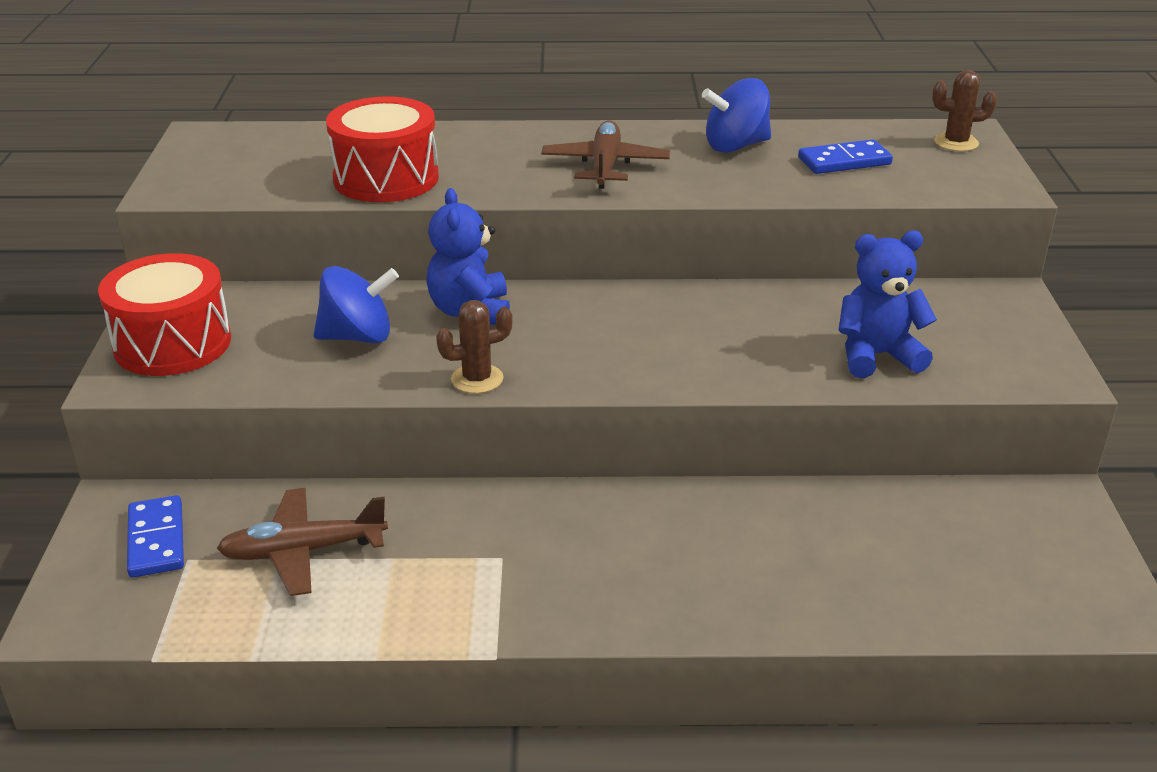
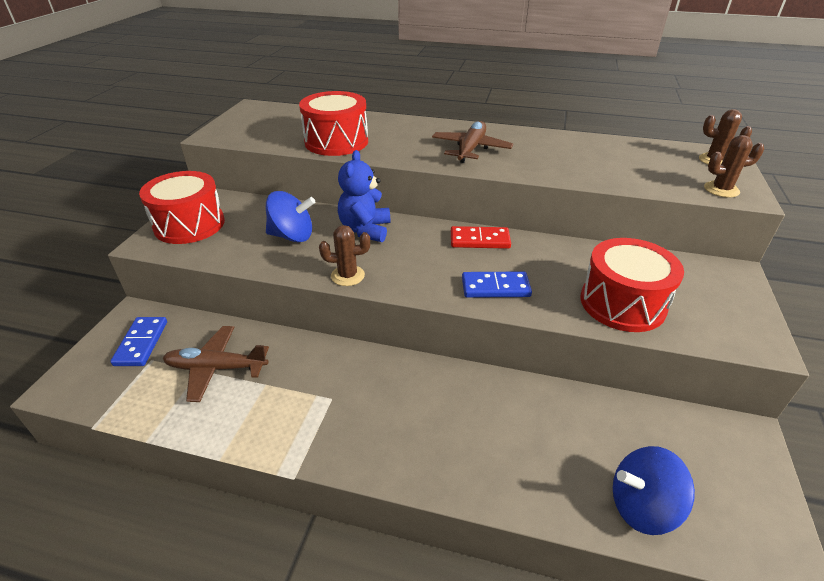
camera: 15 degrees right, 5 degrees up
blue spinning top [702,78,771,153] -> blue spinning top moved to [613,446,695,535]
blue domino [798,139,893,174] -> blue domino moved to [462,271,532,298]
blue teddy bear [839,231,937,378] -> red drum [581,238,684,332]
none -> red domino [451,226,511,249]
none -> brown cactus [704,135,764,198]

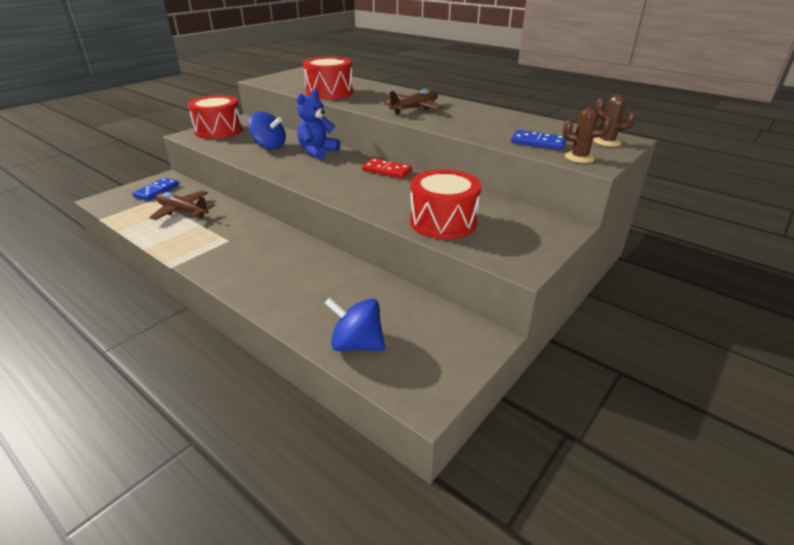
camera: 25 degrees right, 5 degrees down
brown cactus [319,225,370,286] -> none
blue domino [462,271,532,298] -> blue domino moved to [511,130,567,150]

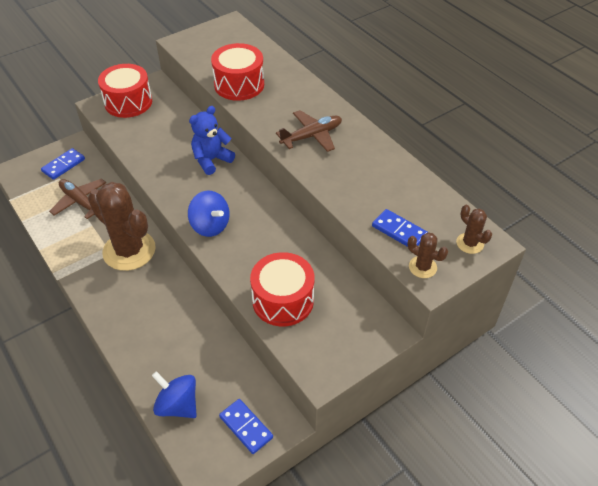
camera: 15 degrees right, 15 degrees up
blue spinning top [248,112,286,150] -> blue spinning top moved to [188,191,230,237]
red domino [362,158,412,179] -> none
none -> brown cactus [88,182,156,271]
none -> blue domino [219,399,273,454]

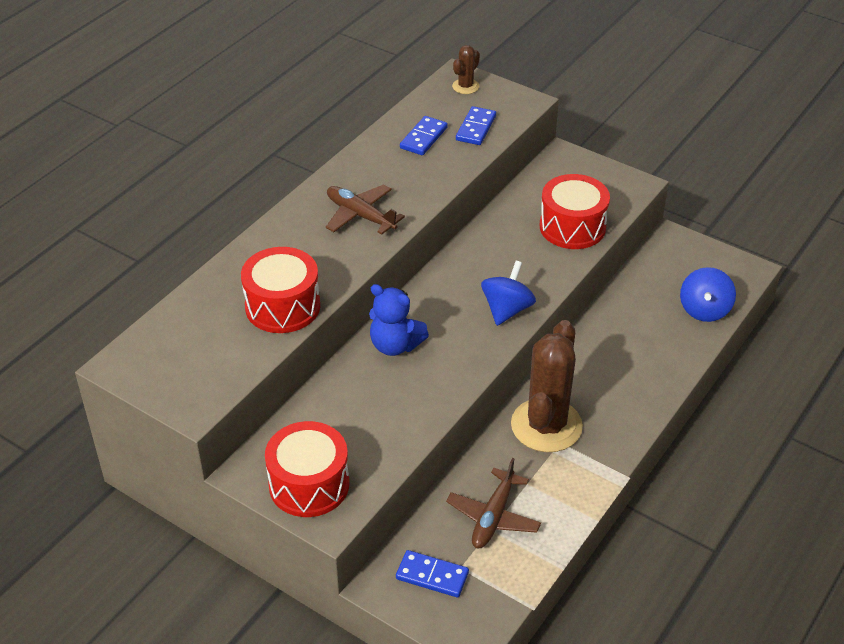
camera: 110 degrees left, 5 degrees down
blue domino [219,399,273,454] -> blue domino moved to [400,116,448,155]
brown cactus [408,232,448,278] -> none

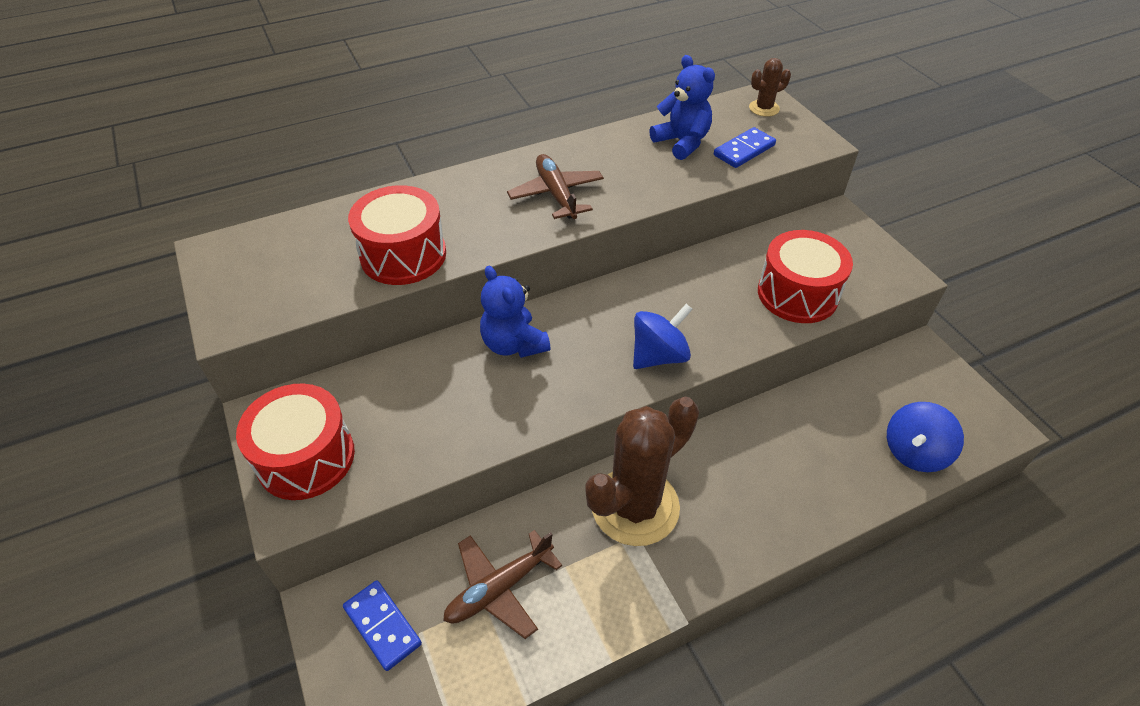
camera: 30 degrees right, 5 degrees up
blue domino [400,116,448,155] -> blue teddy bear [649,55,715,160]

